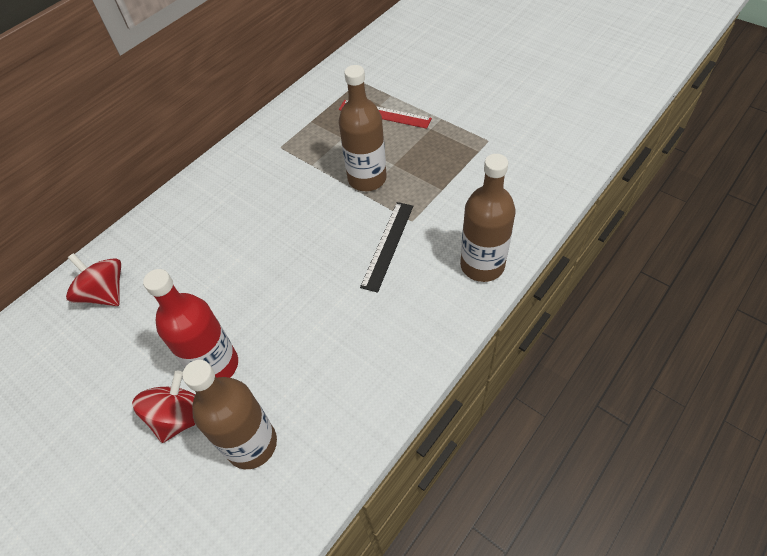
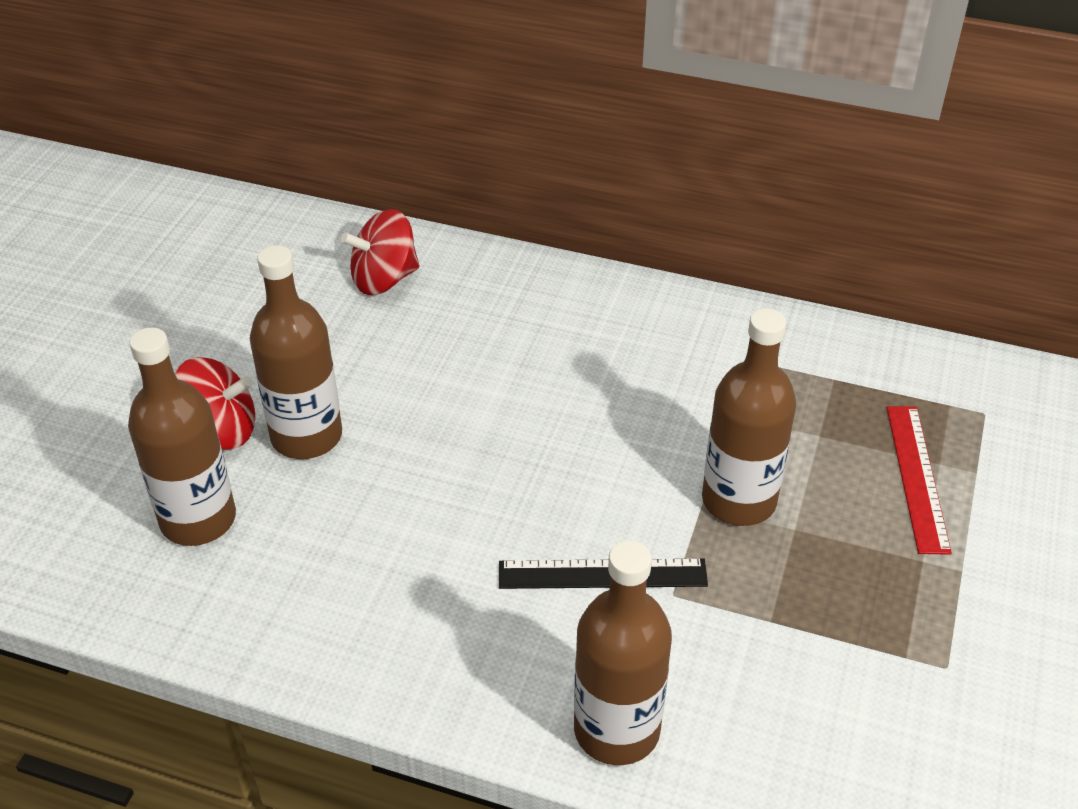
camera: 65 degrees right, 10 degrees down
red spinning top [66,253,121,306] -> red spinning top turned 135 degrees counterclockwise [341,209,419,295]
red bottle [143,269,238,378] -> brown bottle [250,245,342,459]

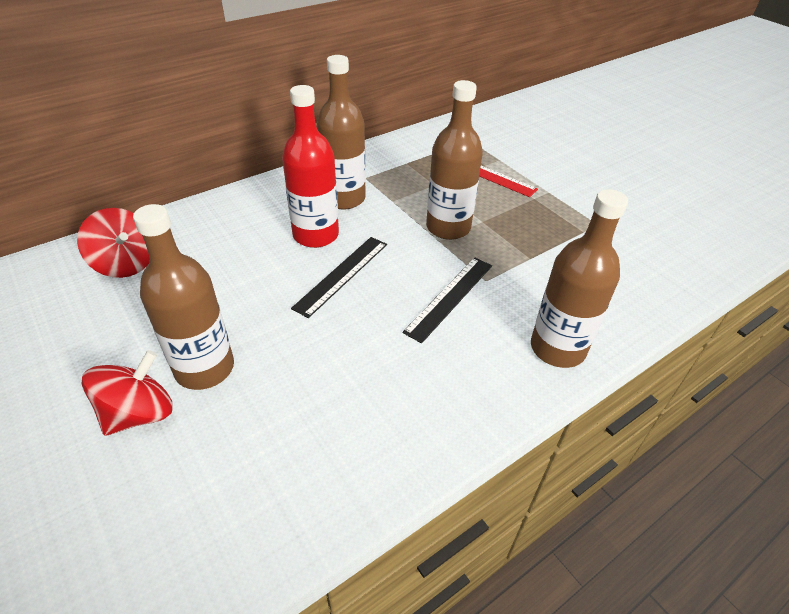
camera: 55 degrees left, 0 degrees up
brown bottle [128,327,236,546] -> brown bottle moved to [317,55,366,209]
red spinning top [341,209,419,295] -> red spinning top turned 60 degrees counterclockwise [77,208,150,278]
none -> red bottle [282,85,339,248]
none -> black ruler [291,237,387,318]

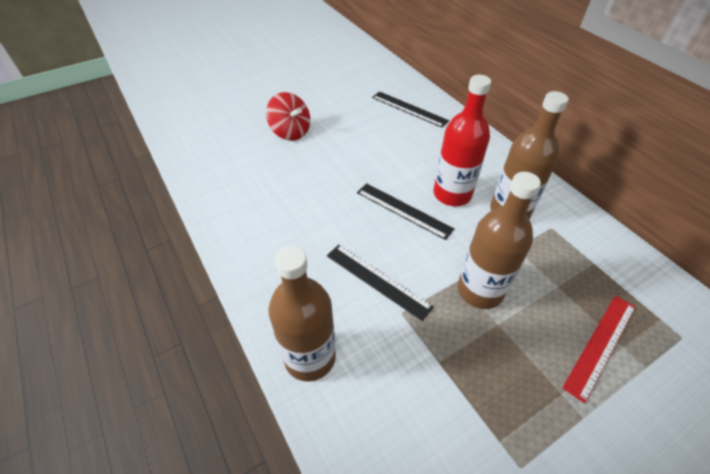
camera: 95 degrees right, 5 degrees up
red spinning top [77,208,150,278] -> black ruler [372,91,449,128]
brown bottle [133,204,234,390] -> none

